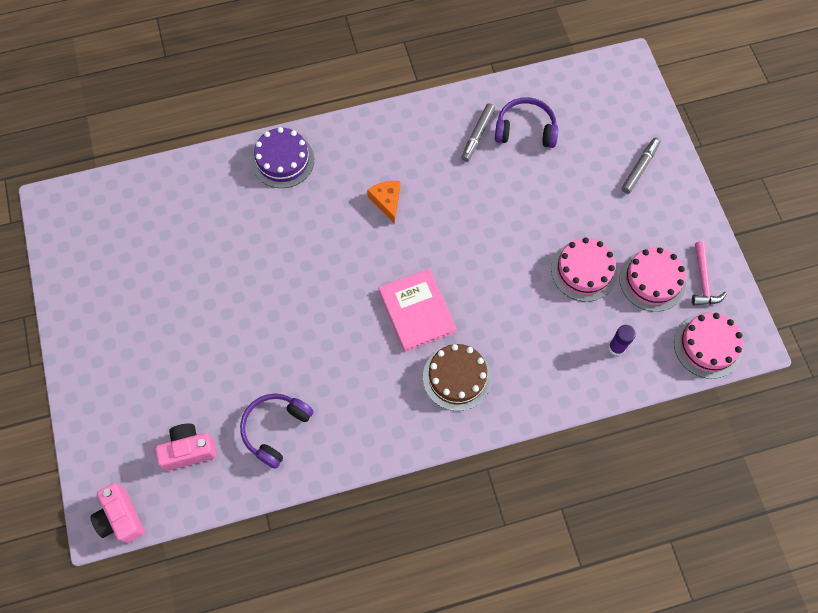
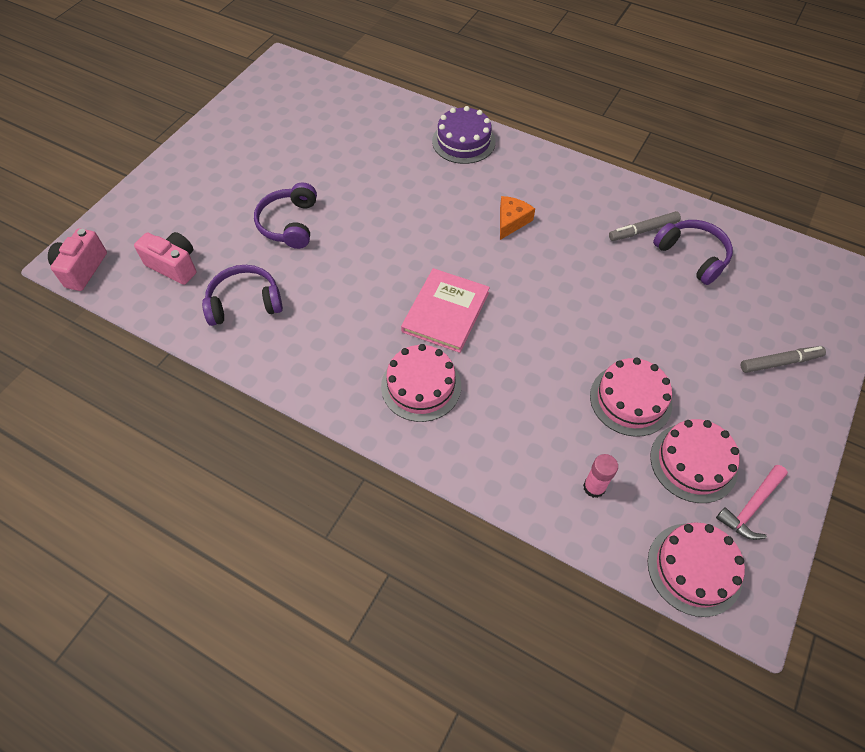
camera: 45 degrees right, 10 degrees down
brown cake [423,344,491,411] -> pink cake [381,344,461,422]
purple glue stick [608,325,636,356] -> pink glue stick [583,454,618,498]
none -> purple headphones [254,182,317,249]

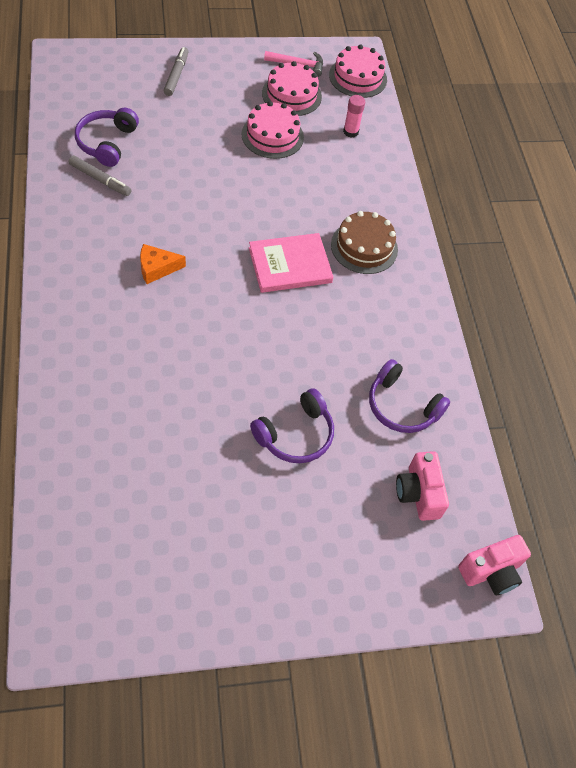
camera: 135 degrees left, 0 degrees up
pink cake [381,344,461,422] -> brown cake [331,211,398,274]
purple cake [432,106,496,164] -> none
grey marker [741,346,826,373] -> grey marker turned 60 degrees clockwise [164,47,188,96]

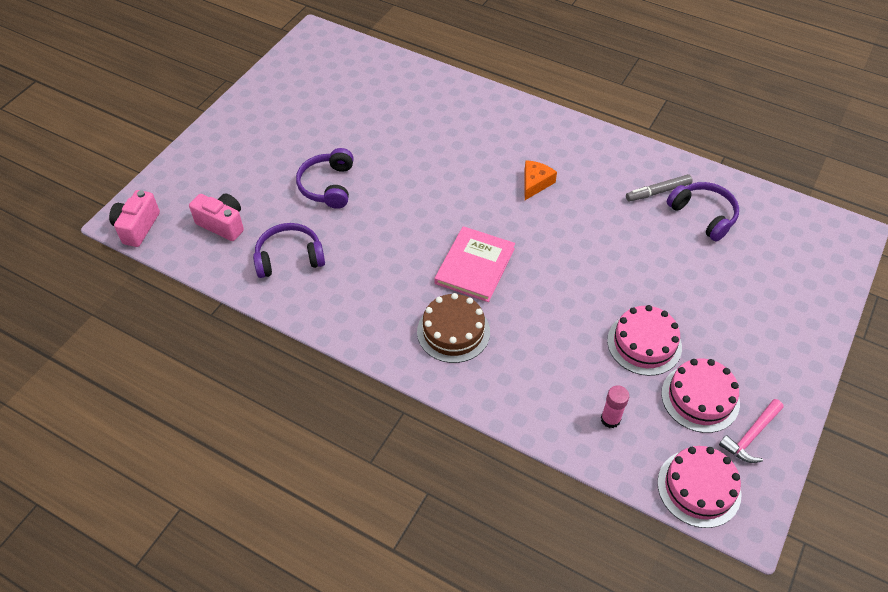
camera: 135 degrees right, 5 degrees down
grey marker [164,47,188,96] -> none

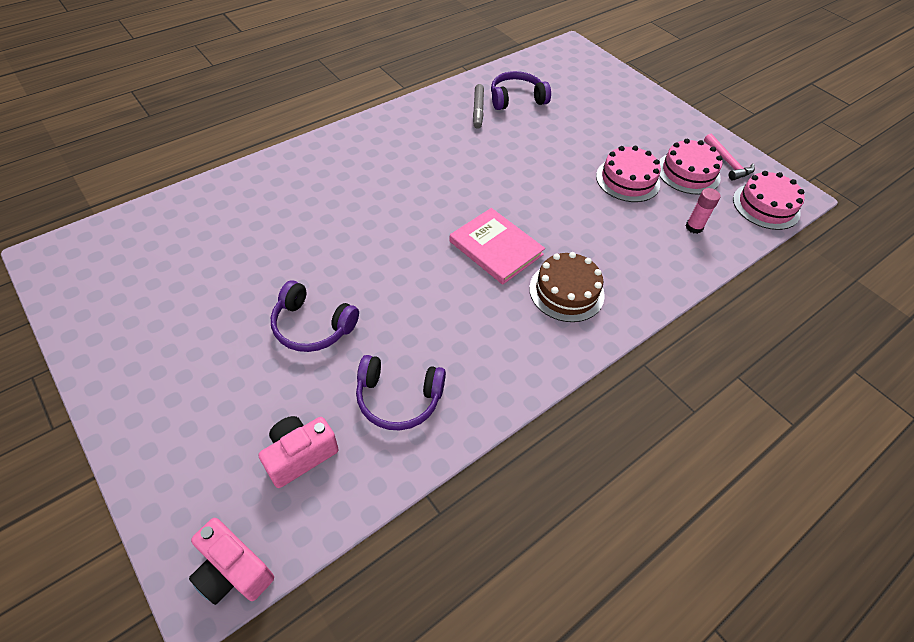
camera: 70 degrees left, 0 degrees up
purple headphones [253,223,325,278] -> purple headphones turned 90 degrees counterclockwise [356,355,446,430]
orange cheese [524,160,557,200] -> none

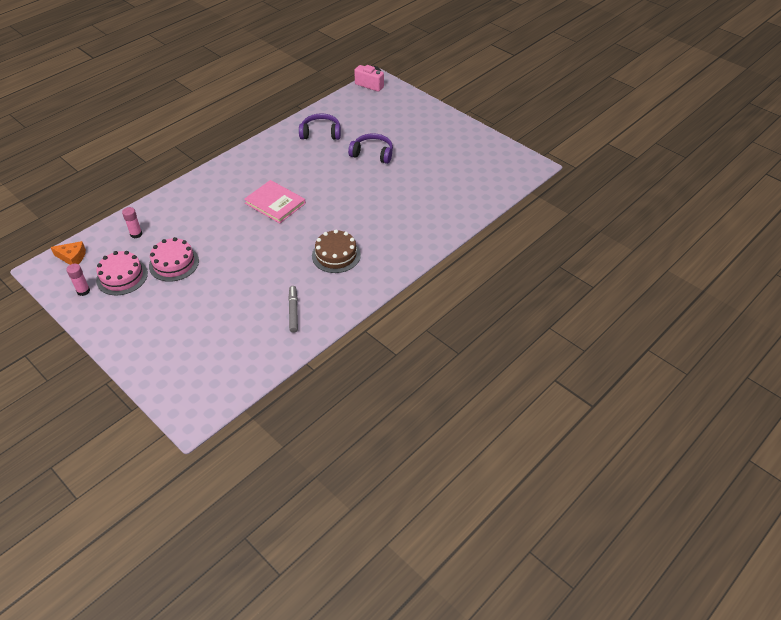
camera: 175 degrees right, 5 degrees down
pink camera [258,416,339,488] -> none
purple headphones [491,71,551,110] -> none
brown cake [529,252,605,322] -> brown cake moved to [312,230,361,273]
pink hammer [704,134,755,181] -> pink glue stick [66,264,90,296]
pink cake [733,171,805,230] -> orange cheese [50,241,86,265]

